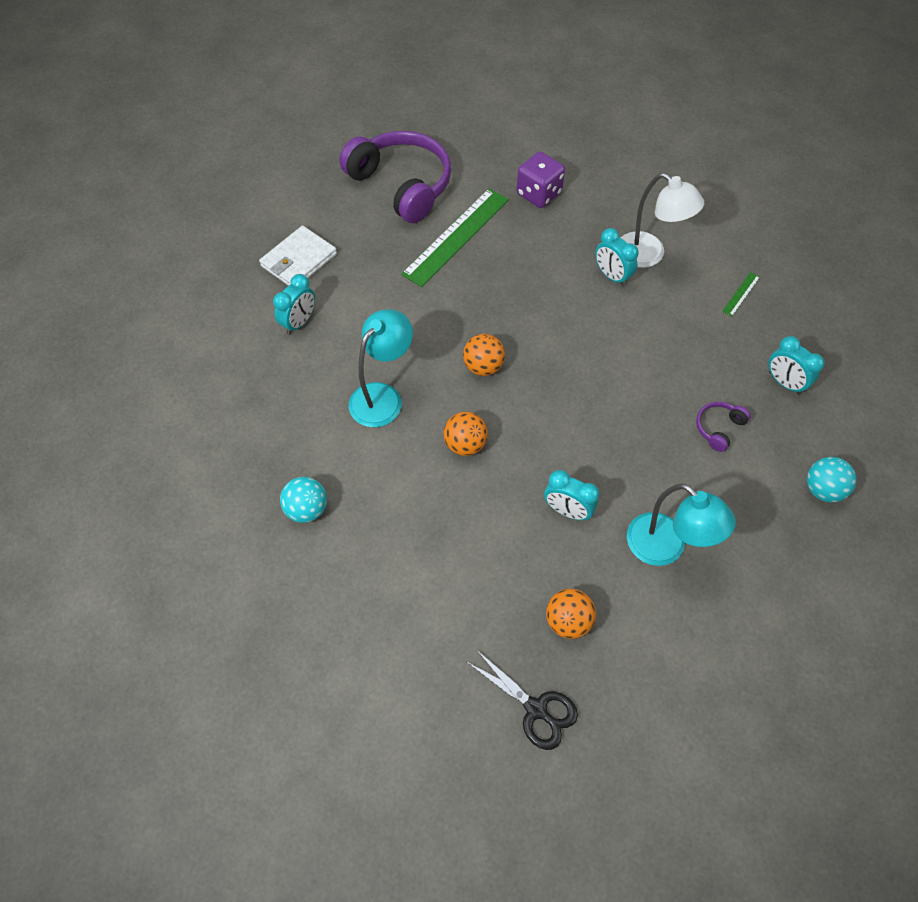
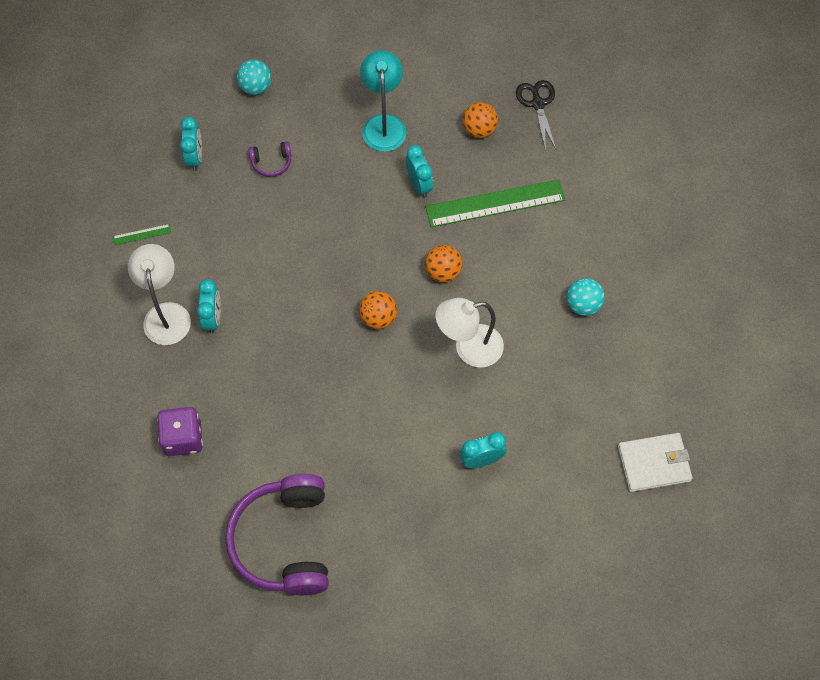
camera: 140 degrees left, 5 degrees up
white wallet [259,226,337,286] -> white wallet moved to [618,433,693,492]
turquoise lamp [349,309,413,427] -> white lamp [435,298,504,368]
green ruler [401,189,509,287] -> green ruler moved to [425,179,566,227]

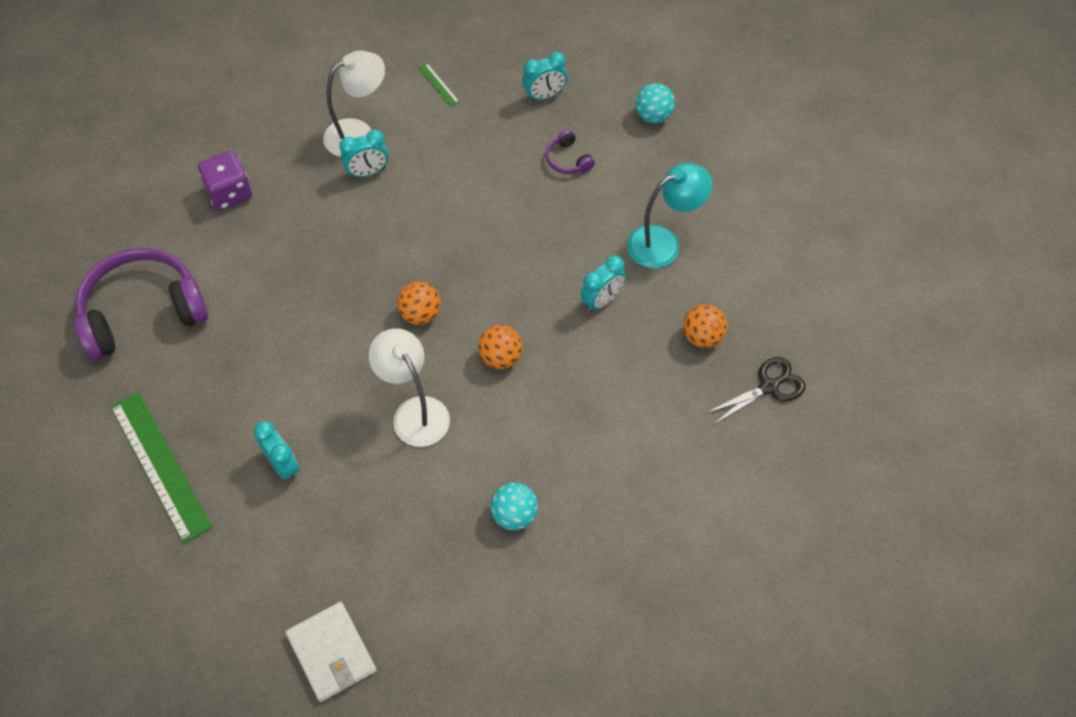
camera: 70 degrees right, 5 degrees down
green ruler [425,179,566,227] -> green ruler moved to [110,392,213,544]

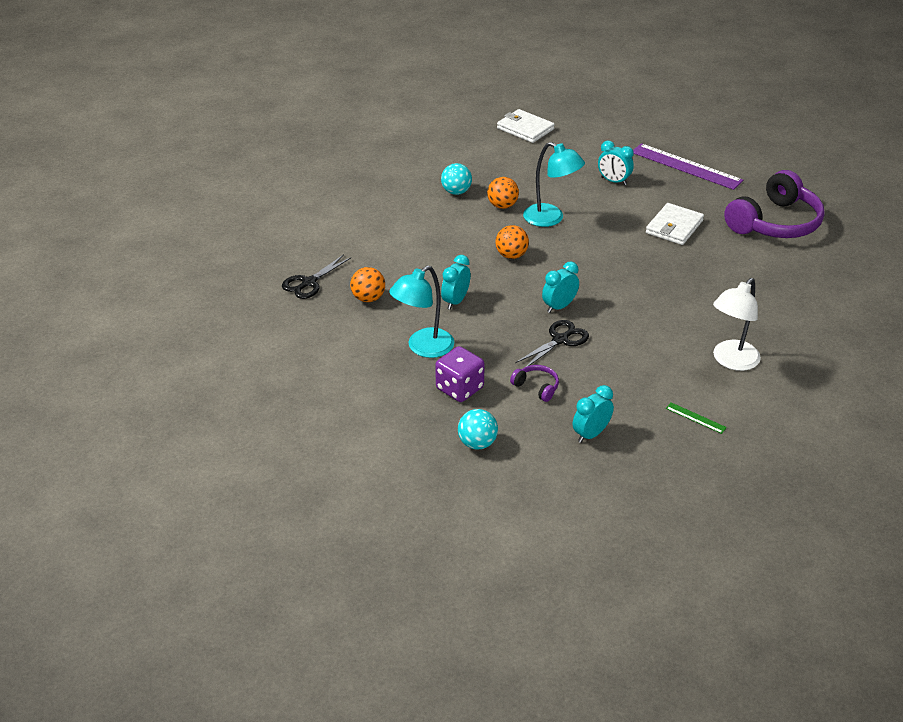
camera: 160 degrees right, 20 degrees down
green ruler [110,392,213,544] -> purple ruler [633,143,743,190]
purple dice [198,151,252,211] -> purple dice moved to [435,346,485,402]
turquoise clock [339,129,389,178] -> turquoise clock moved to [542,262,579,313]
white lamp [369,328,450,447] -> turquoise lamp [523,142,585,227]
orange ball [397,281,441,325] -> orange ball moved to [487,177,519,209]
none -> black scissors [515,320,589,367]
none -> white wallet [646,203,704,245]

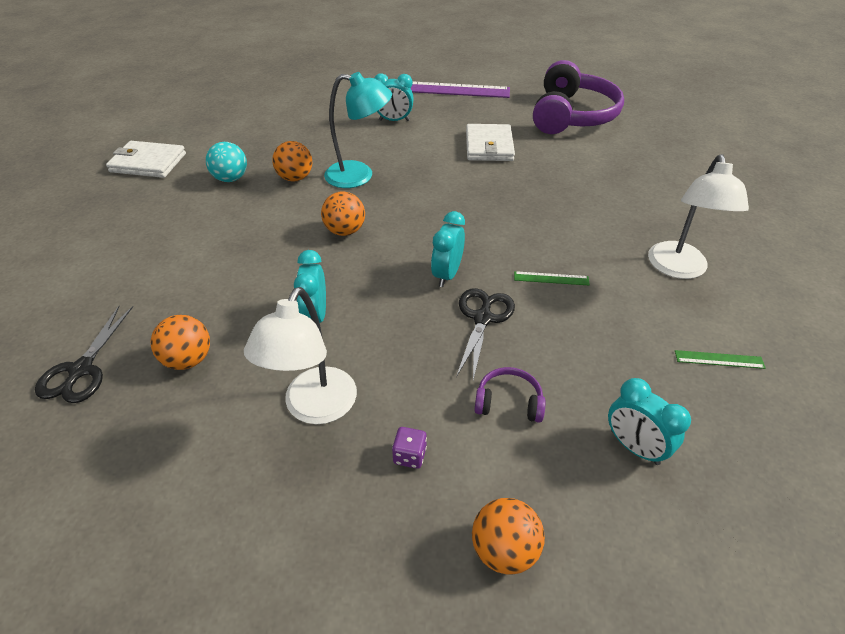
camera: 30 degrees left, 5 degrees up
turquoise lamp [389,266,454,358] -> white lamp [244,287,357,424]
purple dice [435,346,485,402] -> purple dice [392,427,427,469], size x0.49
turquoise ball [458,409,498,449] -> orange ball [472,498,545,575]
white wallet [497,109,555,143] -> white wallet moved to [106,141,186,178]
turquoise clock [573,385,614,443] -> turquoise clock turned 60 degrees counterclockwise [608,378,691,465]
none -> green ruler [514,271,590,285]

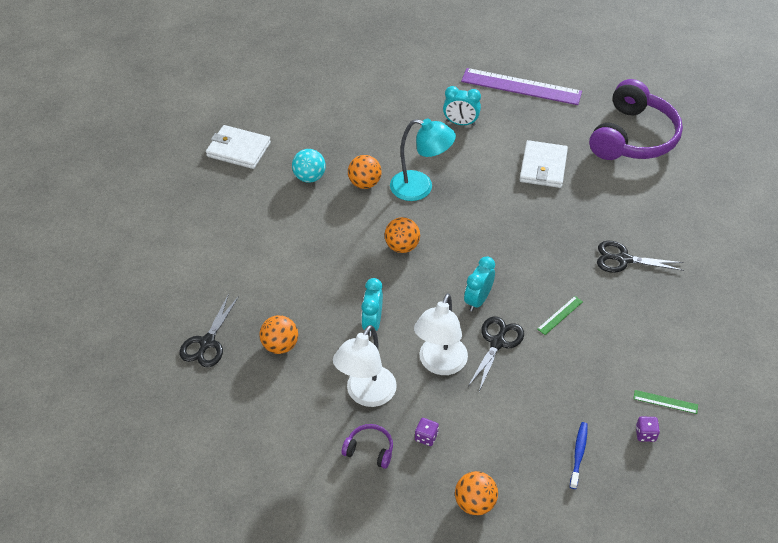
camera: 10 degrees right, 5 degrees up
purple headphones [474,367,545,423] -> purple headphones moved to [342,424,393,469]
green ruler [514,271,590,285] -> green ruler turned 60 degrees counterclockwise [537,296,583,335]
turquoise clock [608,378,691,465] -> blue toothbrush [570,422,588,489]
white lamp [648,154,749,279] -> white lamp moved to [414,293,468,375]
none -> black scissors [597,241,684,273]
none -> purple dice [636,416,660,442]

